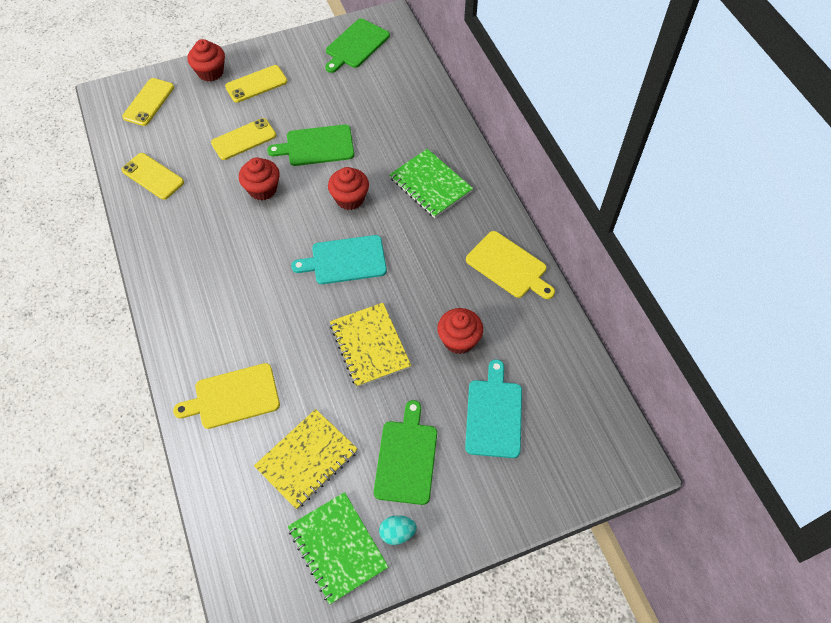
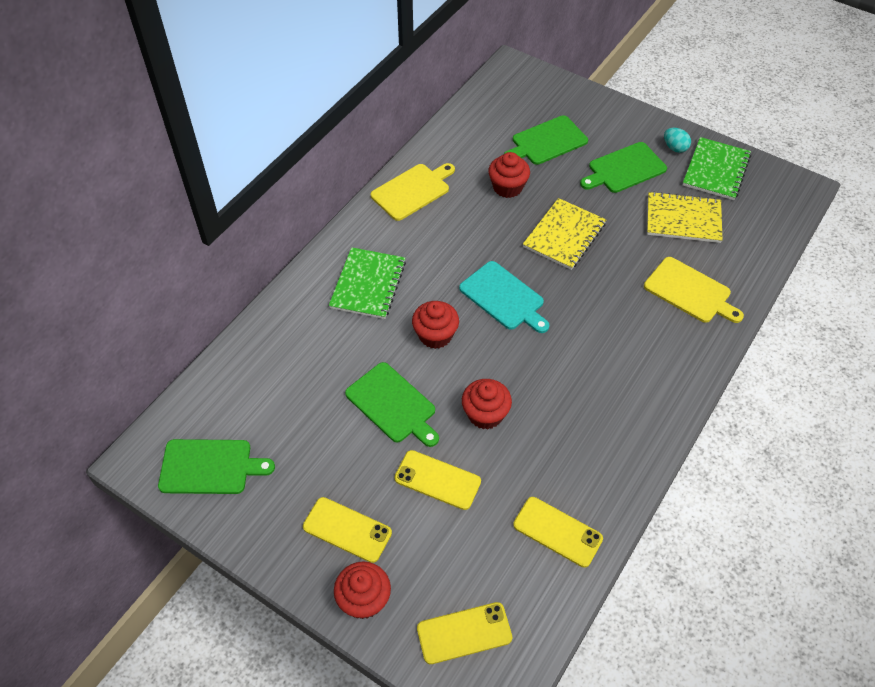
camera: 125 degrees left, 5 degrees down
yellow phone [121,153,184,200] -> yellow phone turned 60 degrees counterclockwise [513,497,603,568]
turquoise cutting board [465,359,522,458] -> green cutting board [504,115,588,165]
yellow cutting board [466,231,555,299] -> yellow cutting board turned 45 degrees clockwise [370,163,455,221]

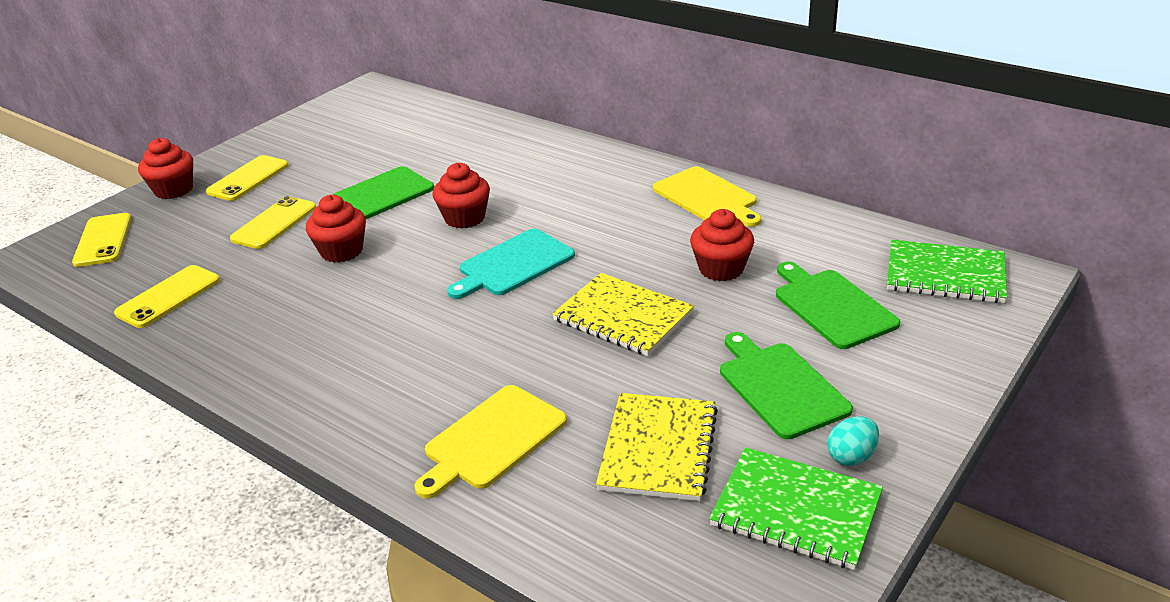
camera: 95 degrees right, 20 degrees down
green cutting board [158,439,275,494] -> none
green notebook [329,247,406,319] -> green notebook moved to [887,240,1007,303]

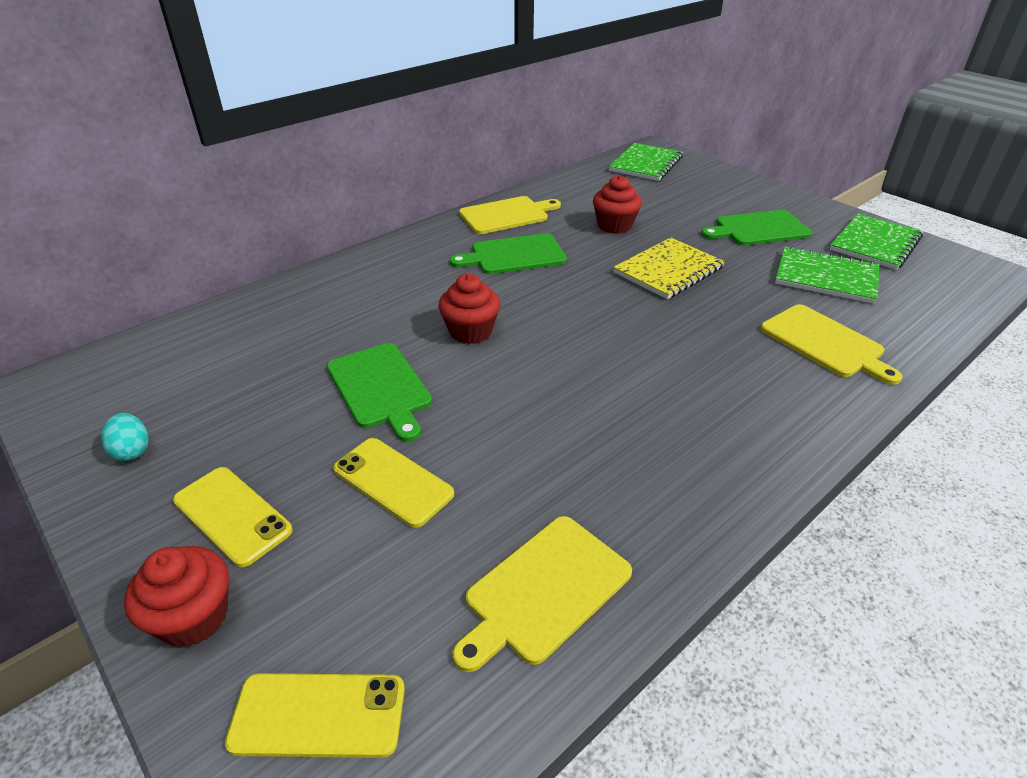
camera: 80 degrees left, 5 degrees up
yellow phone [114,265,220,328] -> yellow cutting board [452,516,632,672]
red cupcake [306,195,366,263] -> none
turquoise cutting board [447,229,575,299] -> none
yellow notebook [596,393,718,501] -> green notebook [775,246,879,304]
green cutting board [776,262,900,349] -> green cutting board moved to [450,233,567,274]
turquoise egg [827,416,879,466] -> turquoise egg moved to [101,413,149,461]

